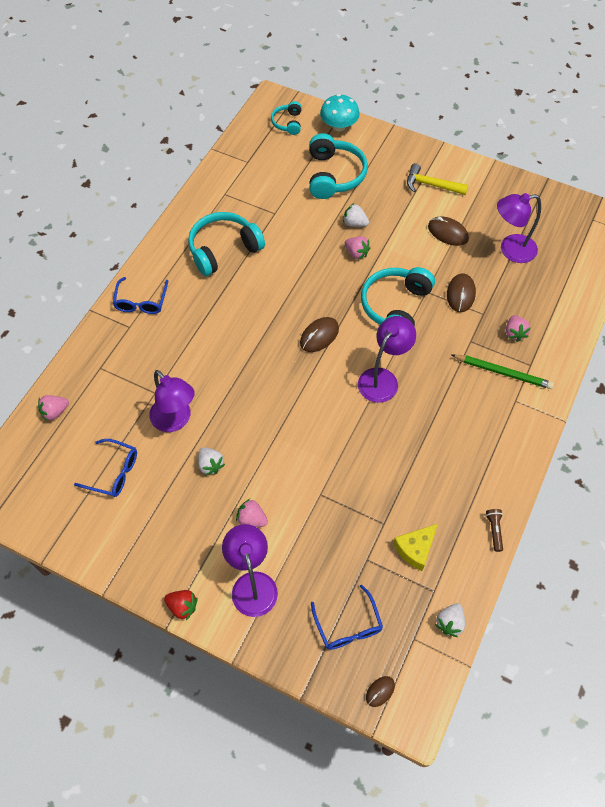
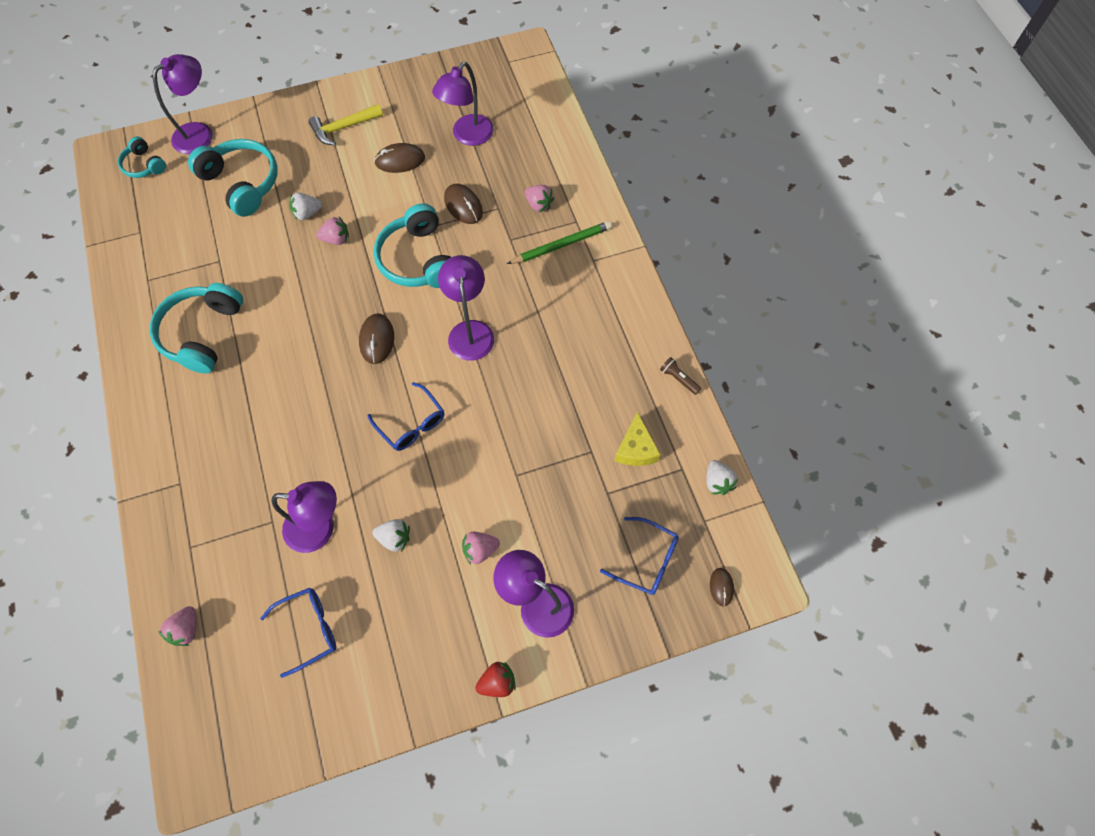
camera: 45 degrees left, 5 degrees up
blue glasses [113,277,168,314] -> blue glasses moved to [368,382,444,451]
turquoise mushroom [320,94,360,131] -> purple lamp [153,54,213,154]

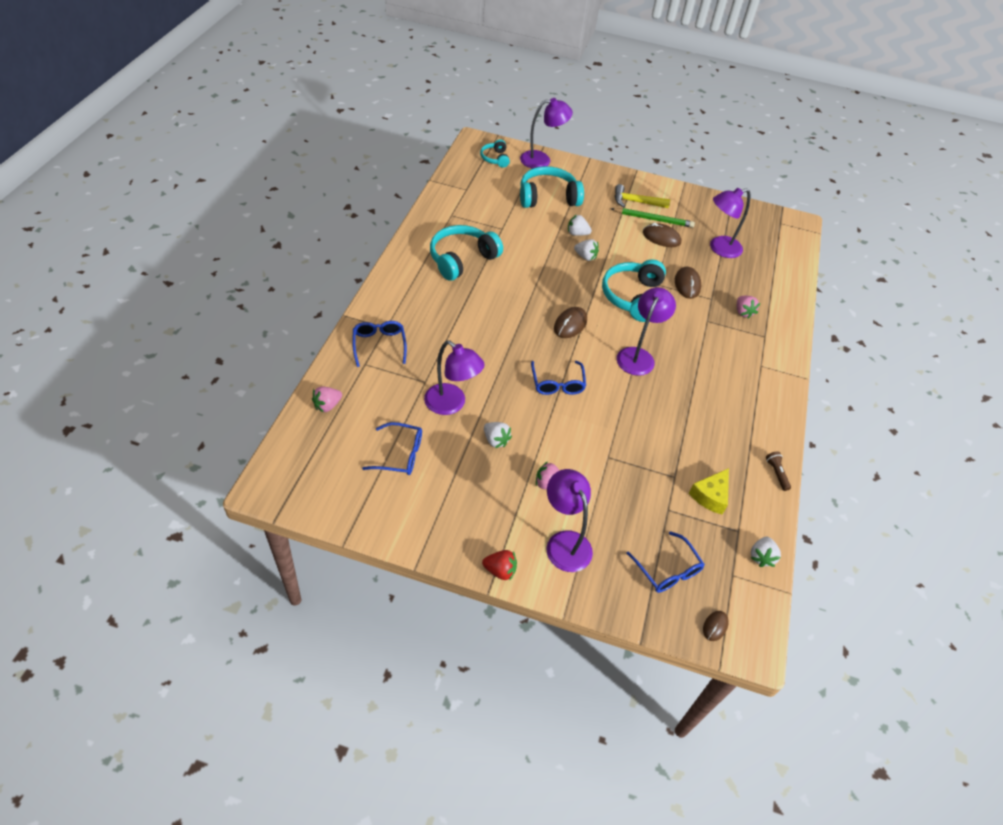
camera: 30 degrees right, 15 degrees down
turquoise headphones [188,139,278,217] -> turquoise headphones turned 90 degrees counterclockwise [520,166,584,208]
pink strawberry [316,217,349,245] -> white strawberry [574,239,599,261]
green pencil [507,221,612,264] -> green pencil moved to [612,208,695,228]
none -> blue glasses [352,321,407,367]

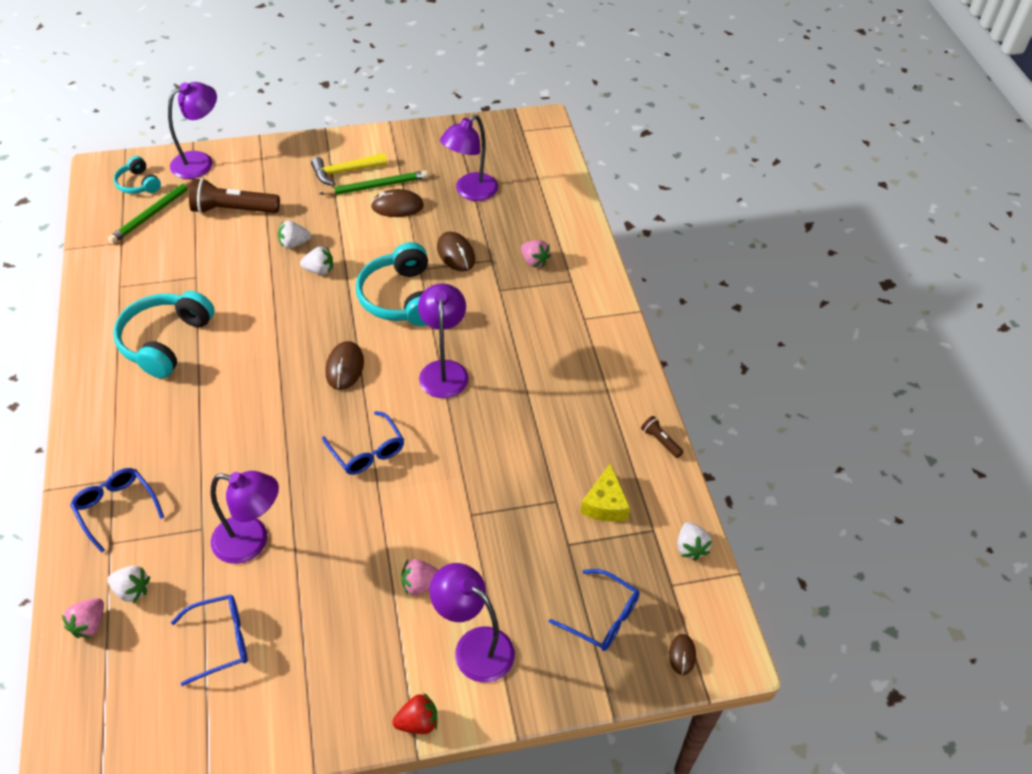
camera: 25 degrees left, 0 degrees up
white strawberry [484,422,512,448] -> white strawberry moved to [107,565,150,603]
turquoise headphones [520,166,584,208] -> brown flashlight [189,178,280,214]
none -> green pencil [108,180,192,244]

